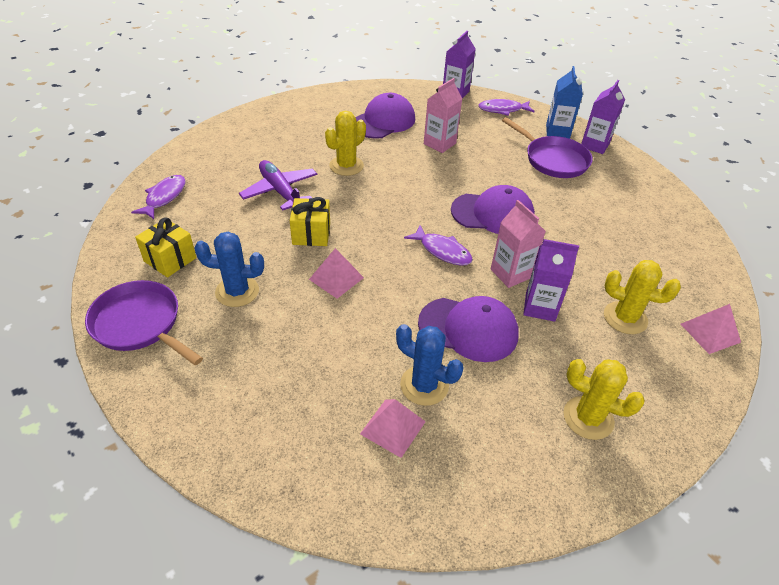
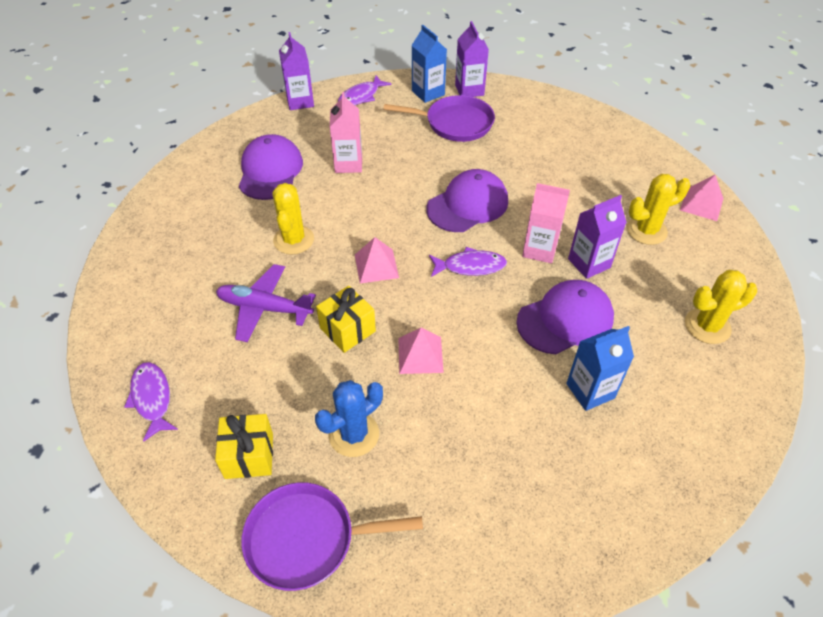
camera: 40 degrees left, 5 degrees up
pink pyramid [360,399,426,458] -> pink pyramid moved to [355,237,399,284]
blue cactus [396,324,463,406] -> blue carton [566,326,634,411]

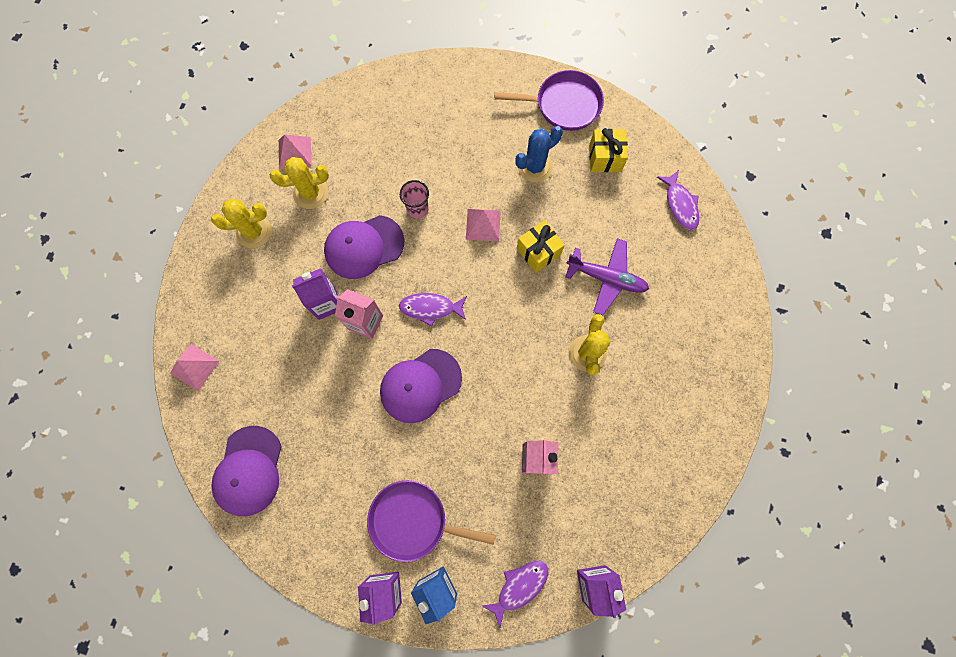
camera: 175 degrees left, 25 degrees up
purple cap [239,134,303,200] -> purple cap moved to [211,426,282,516]
pink pyramid [355,237,399,284] -> pink pyramid moved to [279,134,312,169]
blue carton [566,326,634,411] -> none
yellow cactus [627,174,690,245] -> yellow cactus moved to [270,157,329,209]
none -> pink cup [400,180,429,218]

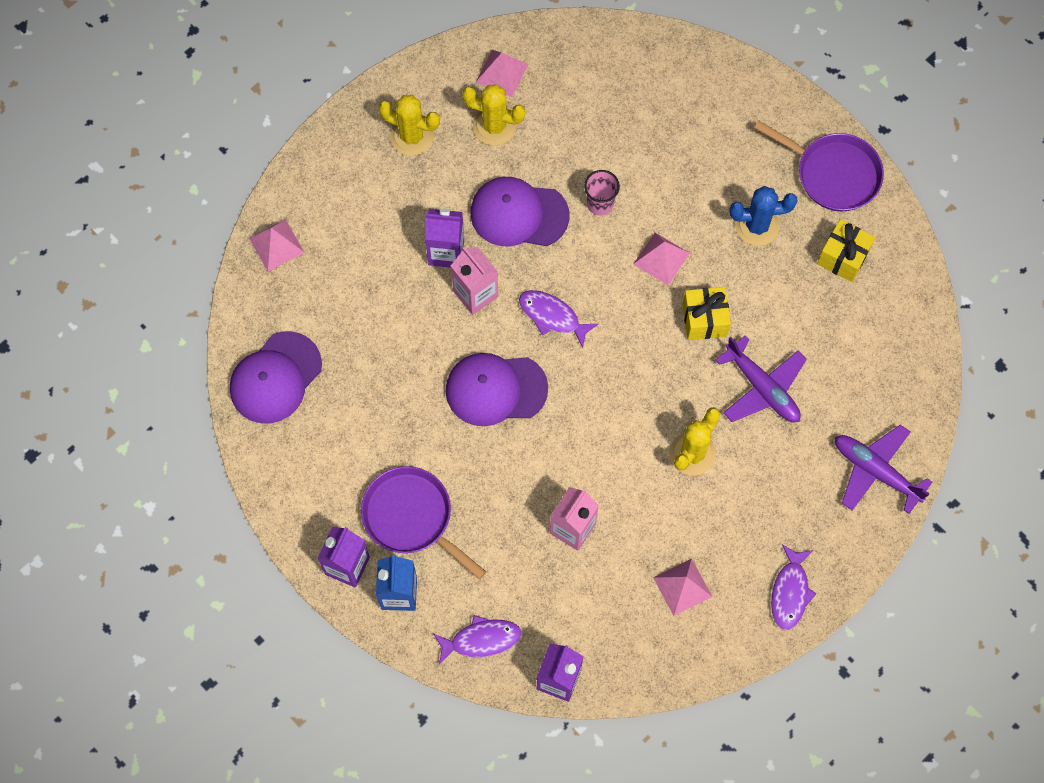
camera: 30 degrees right, 5 degrees down
purple fish [657,170,699,230] -> purple fish moved to [771,544,816,630]
none -> pink pyramid [653,558,712,616]
none -> purple plane [835,425,932,514]

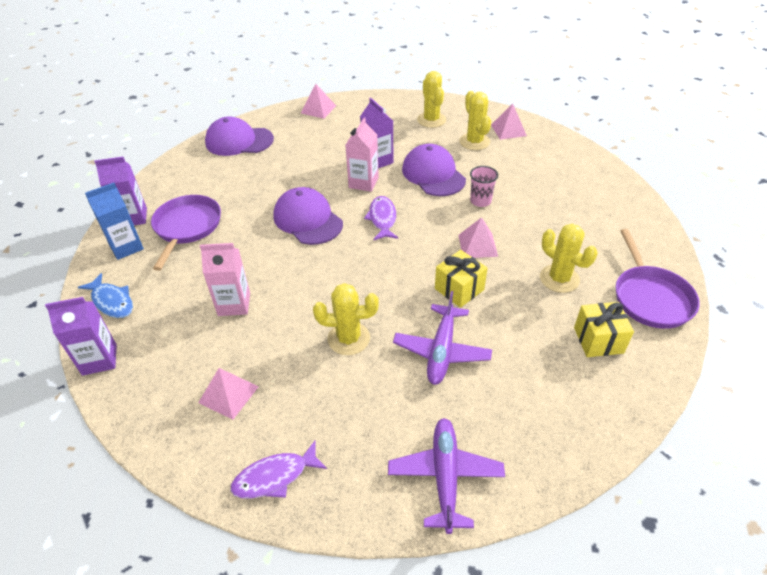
camera: 55 degrees right, 25 degrees down
purple fish [434,615,522,665] -> blue fish [78,273,133,318]
blue cactus [730,186,798,246] -> yellow cactus [540,224,597,293]

